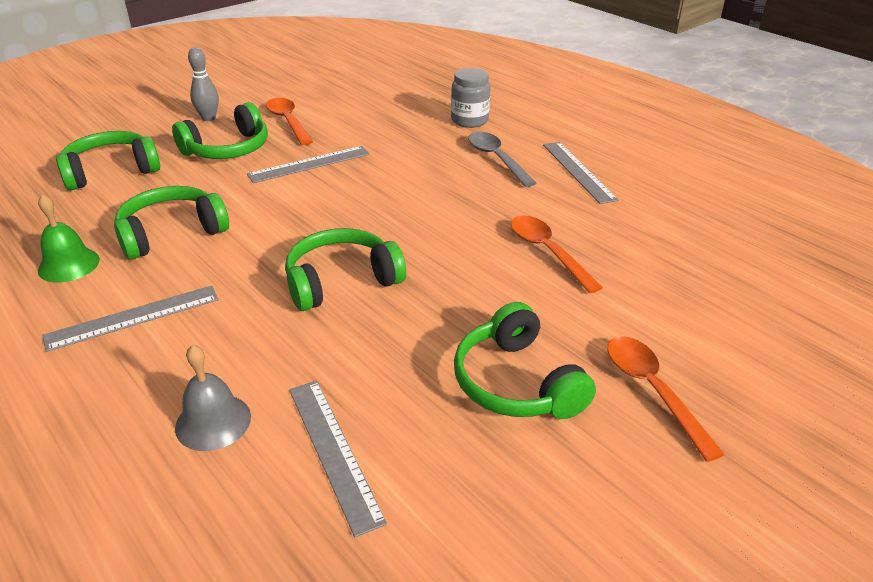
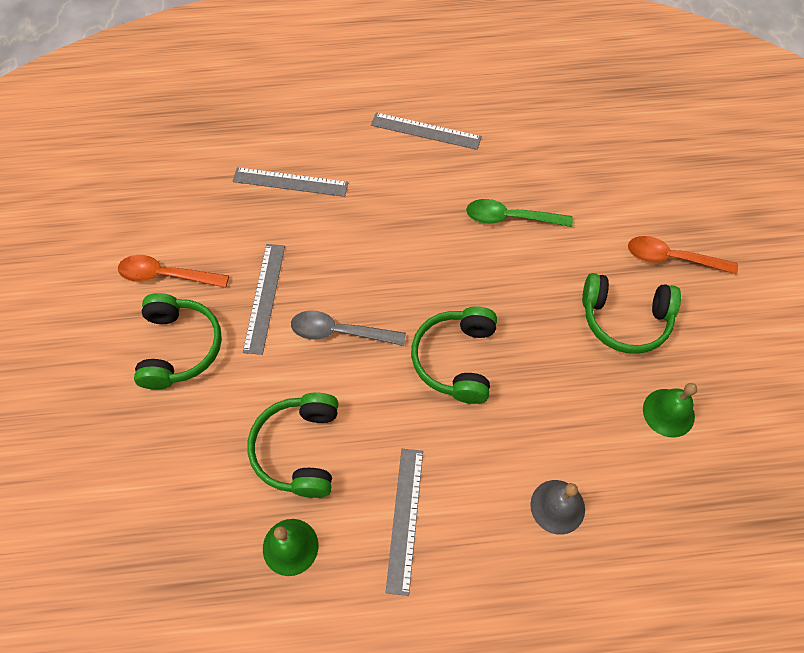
camera: 55 degrees left, 25 degrees up
green headphones [56,131,160,190] -> none
grey bowling pin [188,47,219,121] -> none
grey ruler [289,381,387,537] -> grey ruler moved to [232,167,349,197]
grey jar [451,68,490,128] -> none
grey spoon [468,132,536,187] -> grey spoon moved to [291,311,406,346]
orange spoon [511,215,603,293] -> green spoon [466,199,573,227]
none -> green bell [643,383,697,438]

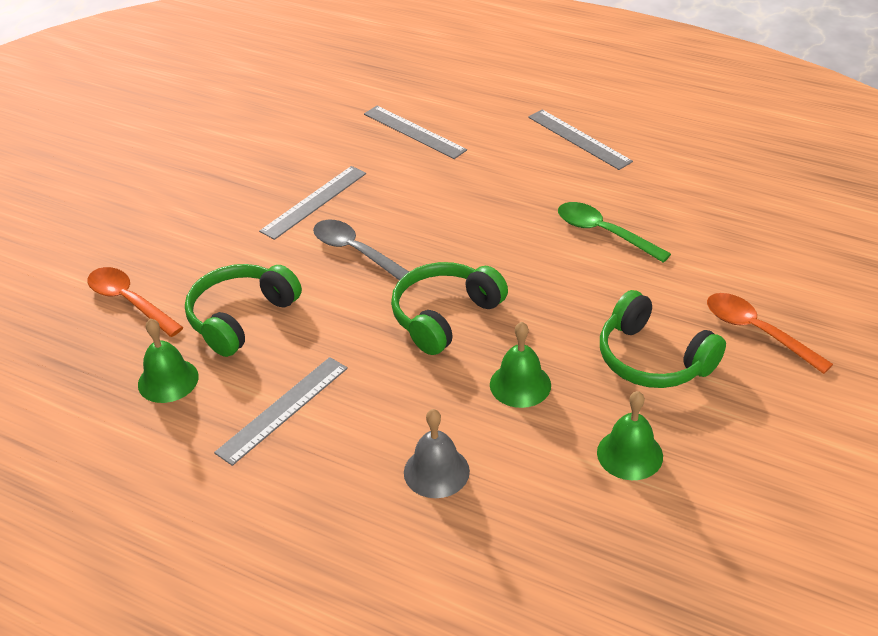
camera: 35 degrees right, 20 degrees down
orange spoon [118,255,229,288] -> orange spoon moved to [88,267,184,337]
green headphones [134,293,222,390] -> none
none -> green bell [490,322,551,408]

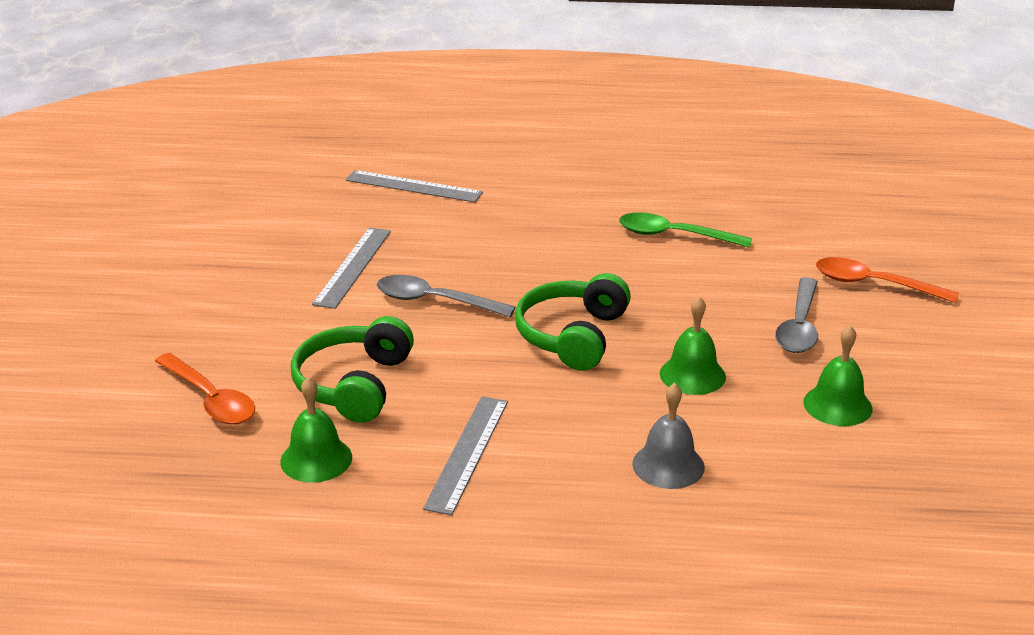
camera: 25 degrees left, 10 degrees down
orange spoon [88,267,184,337] -> orange spoon turned 150 degrees counterclockwise [155,353,255,424]
grey ruler [528,110,633,170] -> none
green headphones [600,290,726,388] -> grey spoon [775,277,818,353]

